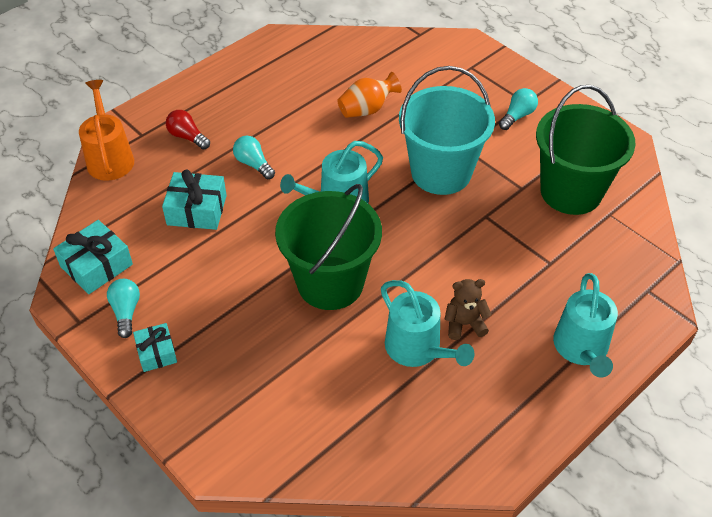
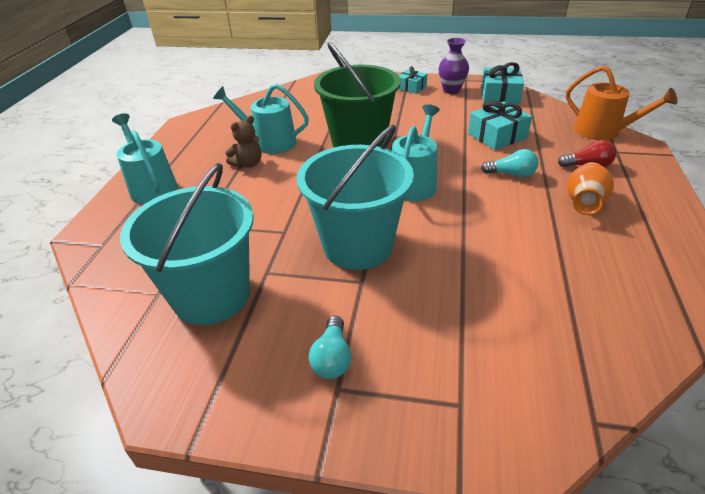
camera: 145 degrees right, 10 degrees down
turquoise light bulb [107,279,140,338] -> purple vase [439,38,469,94]
orange vase [337,72,402,118] -> orange vase moved to [567,162,614,215]
green bucket [536,85,636,215] -> turquoise bucket [120,163,254,325]

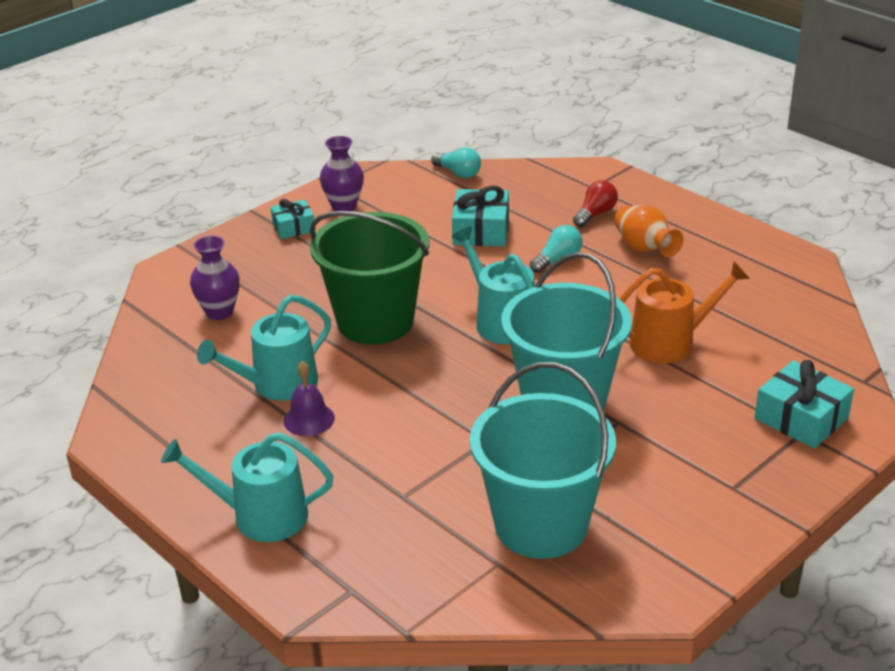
camera: 55 degrees left, 5 degrees down
brown teddy bear [226,116,262,168] -> purple bell [284,361,335,436]
turquoise light bulb [309,316,351,379] -> turquoise light bulb moved to [431,147,481,178]
turquoise gift [481,62,524,104] -> turquoise gift moved to [755,360,854,449]
orange watering can [566,65,677,140] -> orange watering can moved to [619,261,750,363]
none -> purple vase [190,236,240,320]

